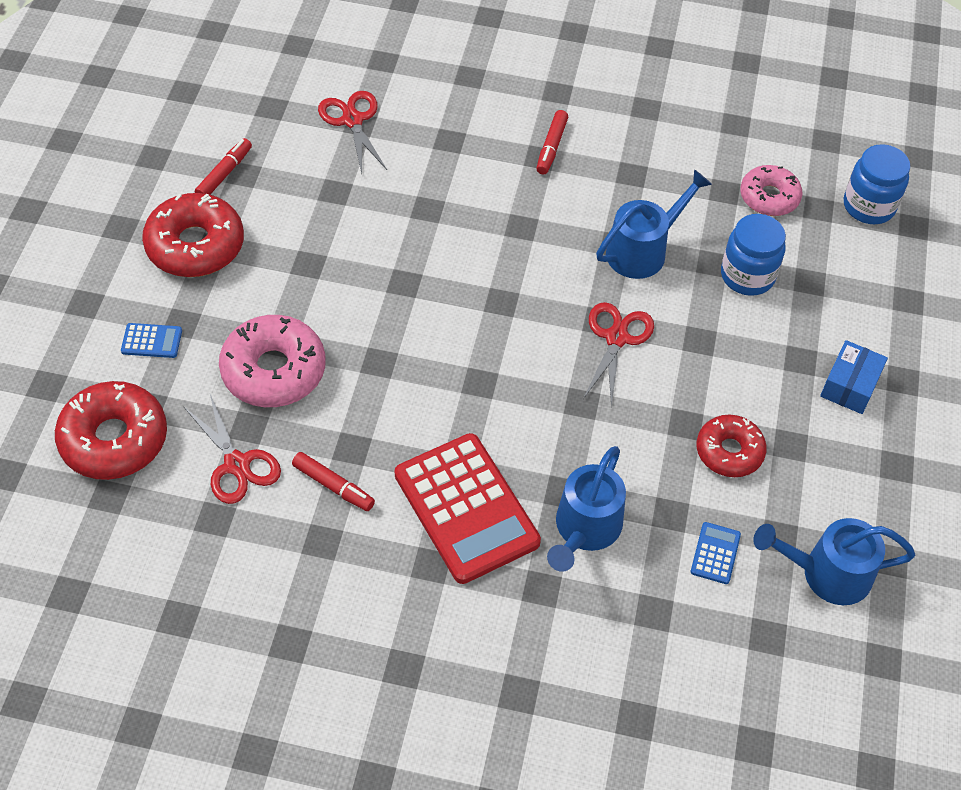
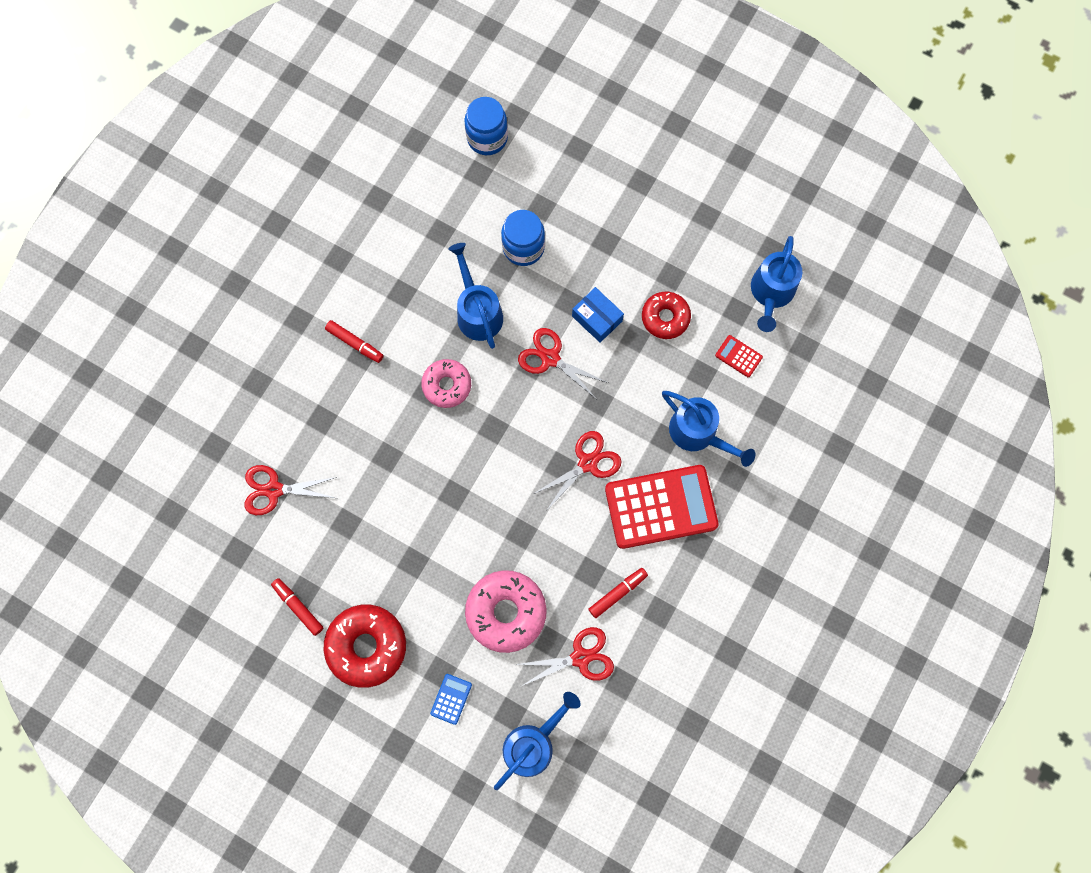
camera: 70 degrees left, 20 degrees up
red donut [55,381,167,480] -> blue watering can [494,692,581,790]
blue calculator [691,522,741,584] -> red calculator [715,335,763,377]
pink donut [740,165,802,216] -> pink donut moved to [421,359,471,408]
blue box [820,340,888,414] -> blue box moved to [572,287,624,343]
none -> red scissors [533,431,621,511]

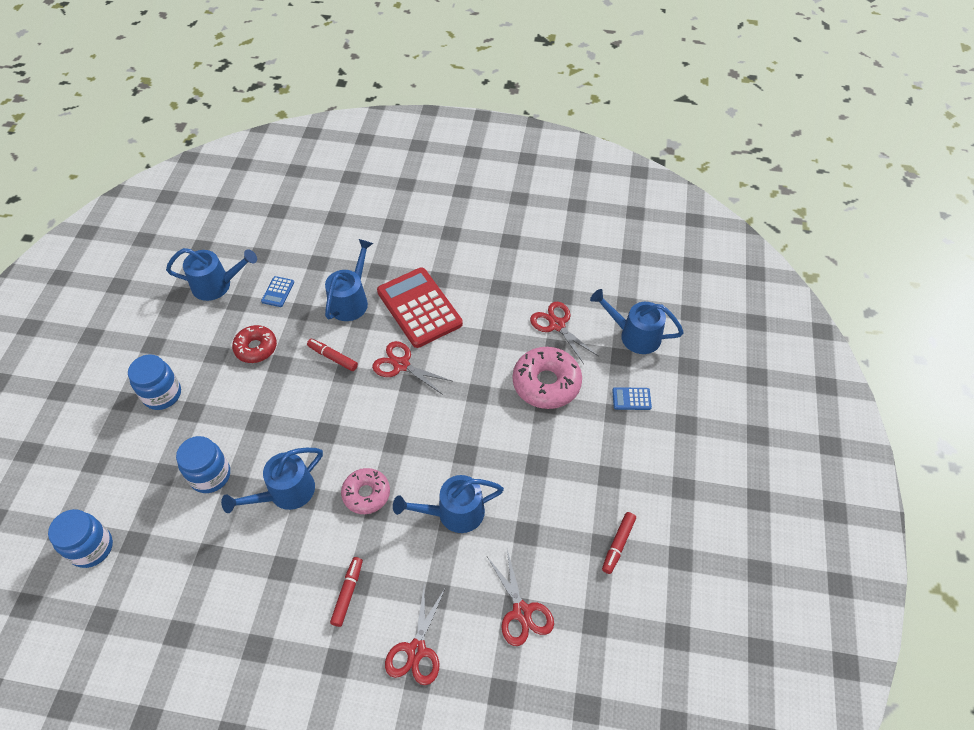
camera: 110 degrees left, 20 degrees down
red donut [324,604,406,688] -> none
red scissors [518,328,608,399] -> red scissors moved to [385,586,446,685]
blue box [572,287,624,343] -> none
red marker [588,568,648,618] -> red marker moved to [307,339,358,371]
red calculator [715,335,763,377] -> blue calculator [261,276,294,307]
none -> blue jar [128,355,181,410]
none -> blue watering can [393,475,504,533]

